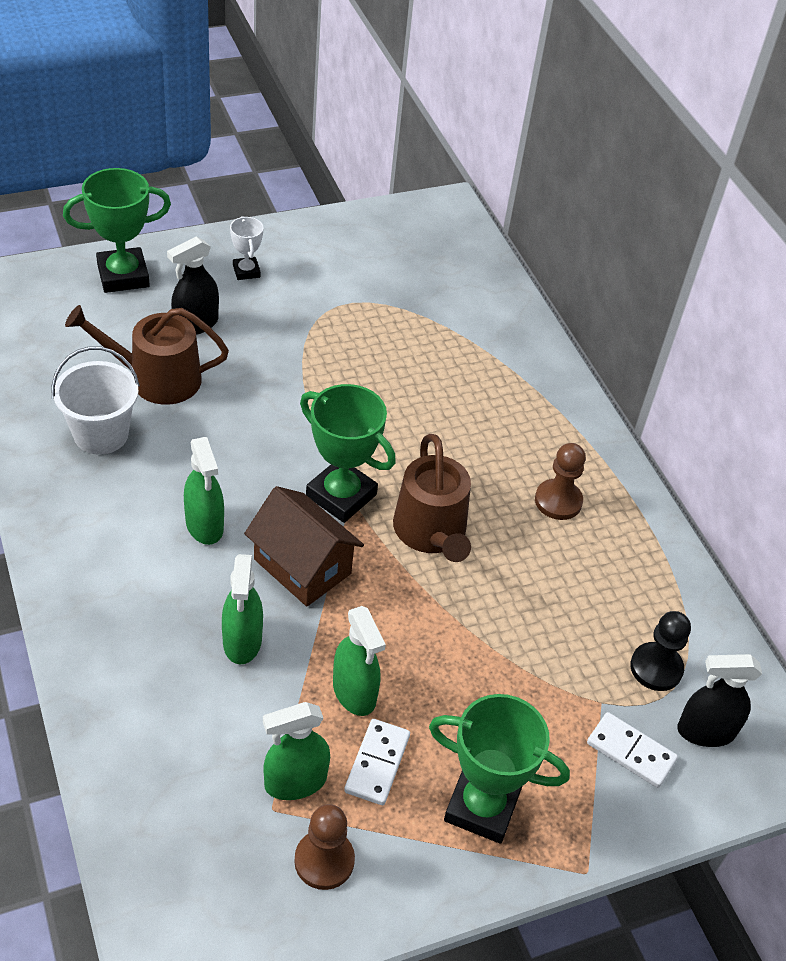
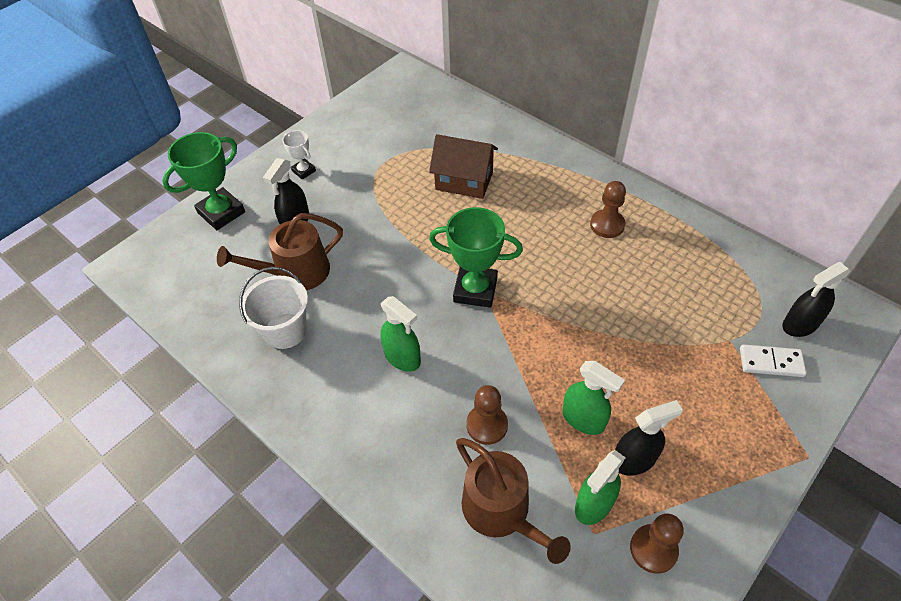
camera: 20 degrees left, 5 degrees up
green spray bottle [222,554,263,664] -> brown pawn [466,385,508,445]
brown house [244,486,364,606] -> brown house moved to [429,134,498,199]
white domino [344,719,410,805] -> black spray bottle [615,400,683,475]
brown watering can [393,434,471,562] -> brown watering can moved to [456,438,571,564]
green trophy [429,694,570,844] -> none
black pawn [630,611,691,691] -> none

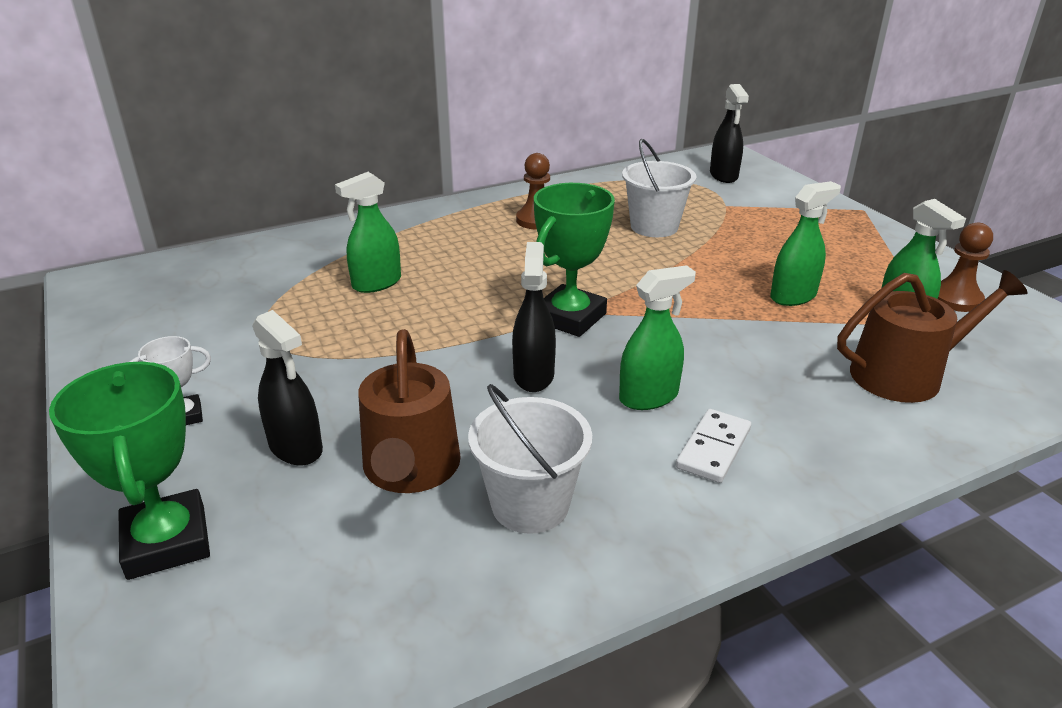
camera: 70 degrees left, 20 degrees down
brown house [429,134,498,199] -> green spray bottle [335,172,401,293]
brown pawn [466,385,508,445] -> none
black spray bottle [615,400,683,475] -> black spray bottle moved to [512,242,556,392]
white domino [740,344,807,377] -> white domino moved to [676,409,751,483]
none -> white bucket [622,139,697,237]

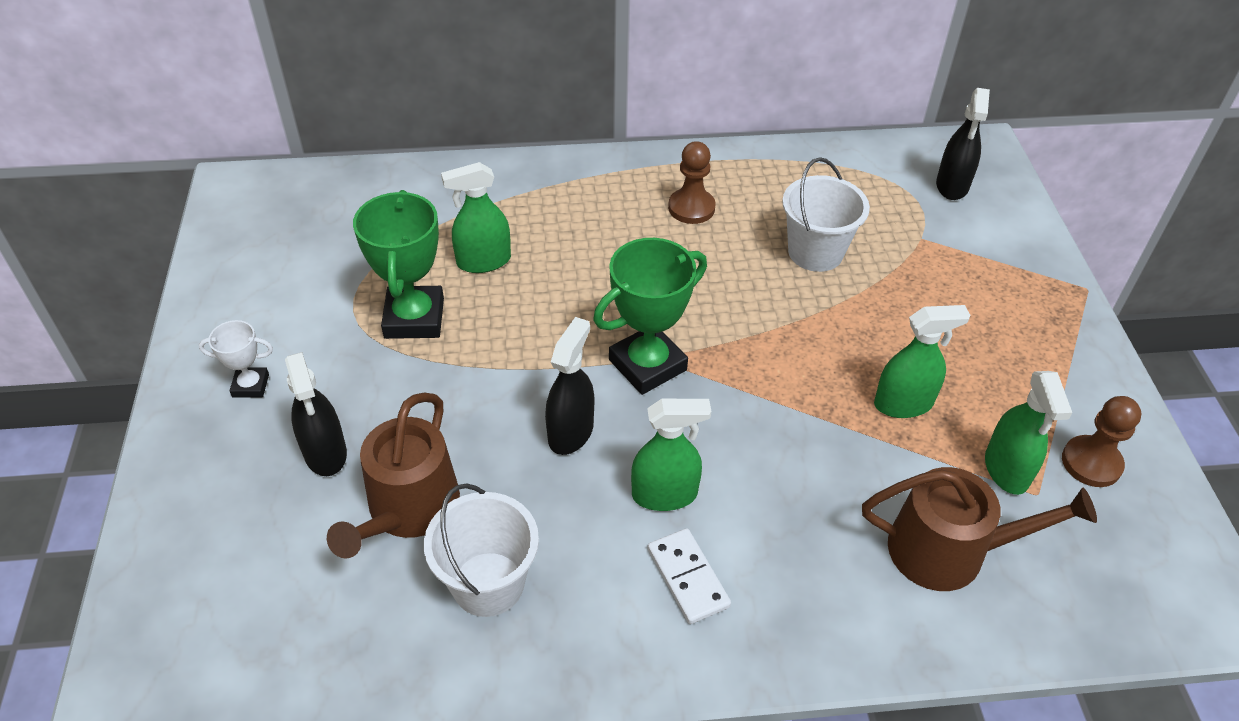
camera: 20 degrees right, 15 degrees up
green trophy [49,362,210,580] -> green trophy moved to [353,190,444,339]
white domino [676,409,751,483] -> white domino turned 75 degrees counterclockwise [648,528,731,624]

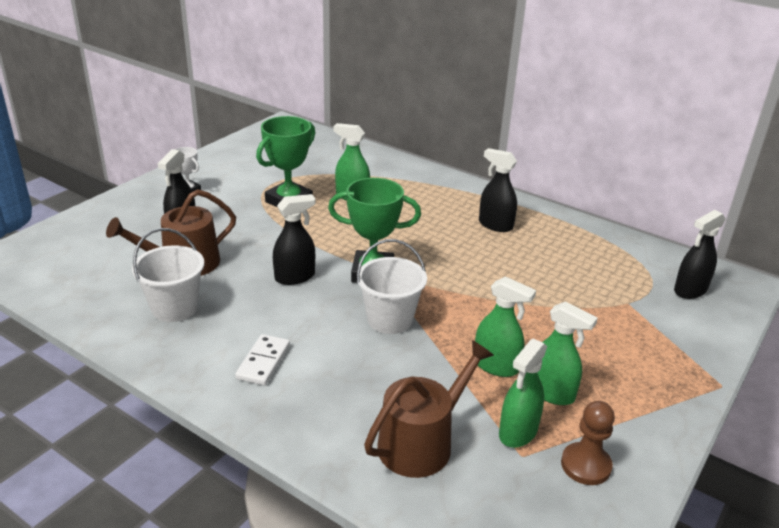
camera: 40 degrees right, 15 degrees down
green spray bottle [631,399,711,511] -> green spray bottle moved to [537,301,598,405]
brown pawn [668,141,716,224] -> black spray bottle [479,148,517,232]
white bucket [782,157,870,272] -> white bucket moved to [357,239,427,334]
brown watering can [862,467,1097,591] -> brown watering can turned 90 degrees counterclockwise [364,340,494,478]

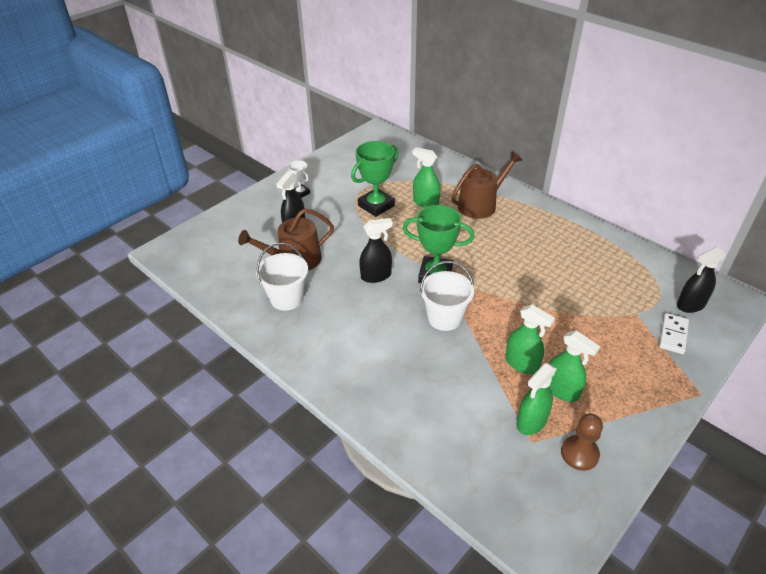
camera: 10 degrees right, 10 degrees up
white domino [235,334,290,385] -> white domino moved to [659,313,689,354]
brown watering can [364,340,494,478] -> brown watering can moved to [451,152,522,219]
black spray bottle [479,148,517,232] -> none

